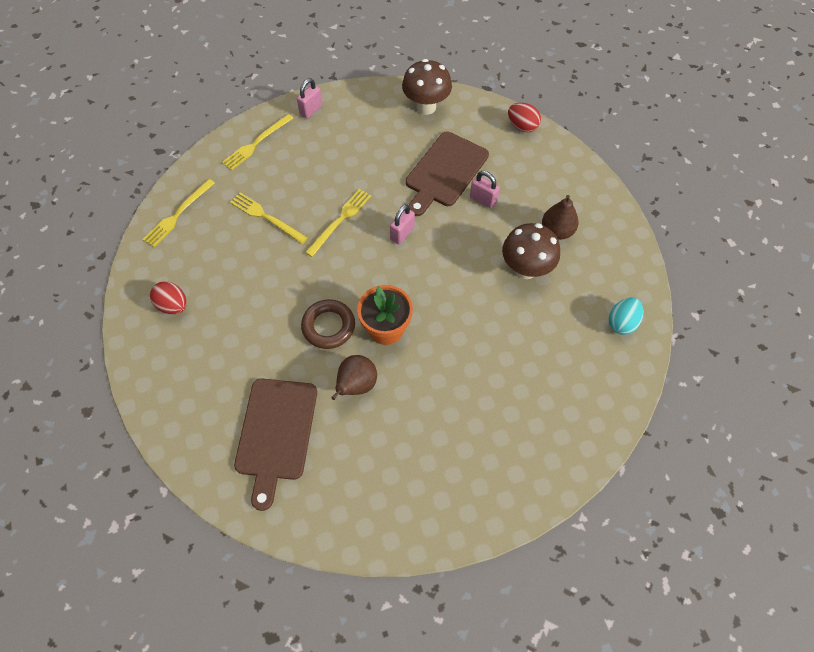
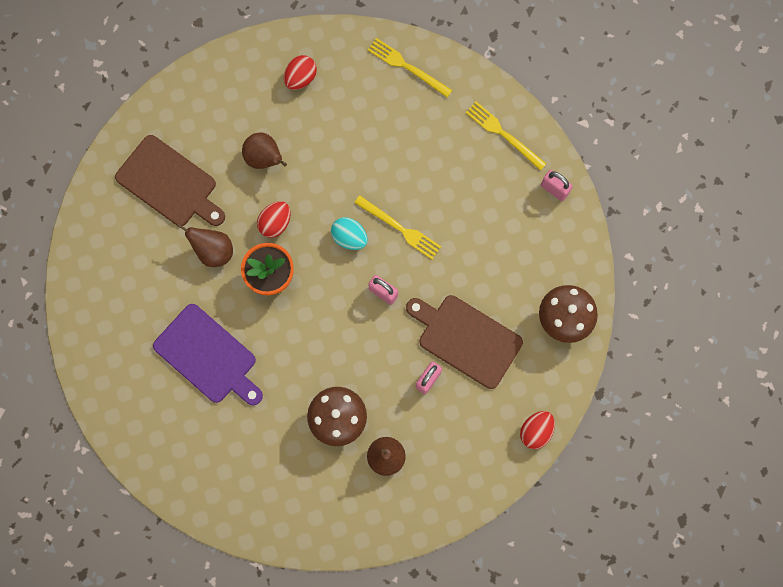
camera: 90 degrees right, 15 degrees up
yellow fork [230,192,308,244] -> none
brown cutting board [234,378,317,511] -> brown cutting board turned 150 degrees counterclockwise [115,135,225,226]
brown ring [301,299,355,349] -> red egg [257,201,291,238]
turquoise egg [609,297,643,335] -> turquoise egg moved to [331,217,368,250]
none -> purple cutting board [153,304,263,406]
none -> brown pear [242,132,287,169]

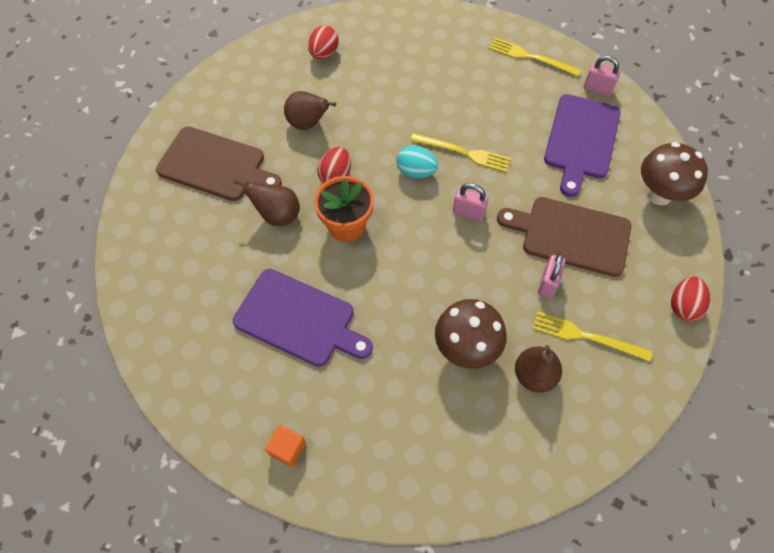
camera: 15 degrees left, 15 degrees down
yellow fork [368,38,453,98] -> yellow fork moved to [532,311,652,361]
none -> orange cube [265,424,306,467]
none -> purple cutting board [544,94,621,197]

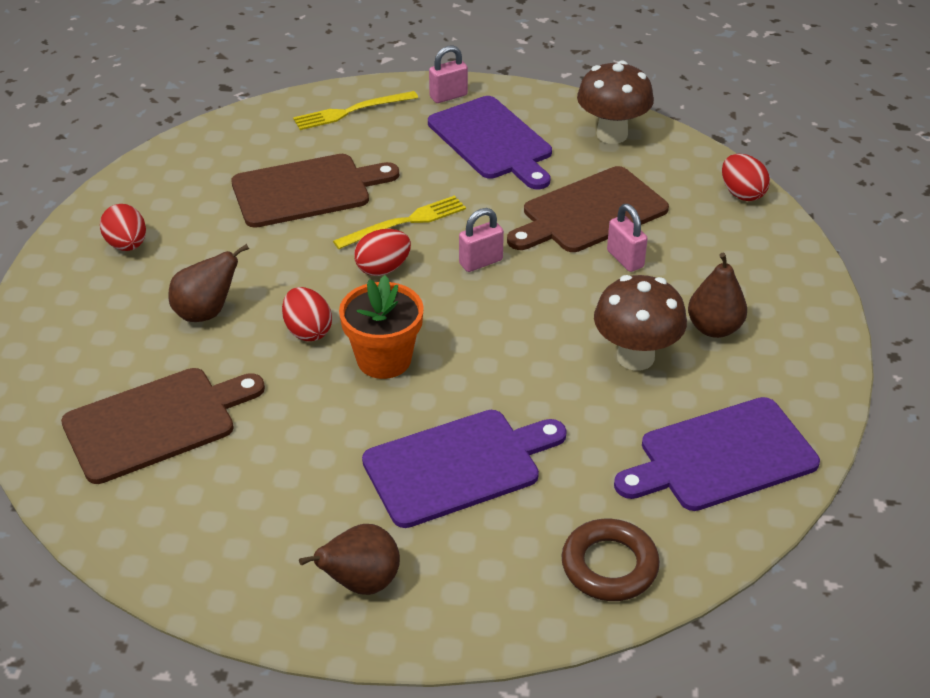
camera: 50 degrees left, 20 degrees down
brown pear [233,179,300,226] -> brown pear moved to [299,524,400,595]
orange cube [265,424,306,467] -> brown ring [562,519,660,601]
turquoise egg [396,146,438,178] -> red egg [354,229,411,276]
yellow fork [532,311,652,361] -> none
none -> brown cutting board [231,154,399,228]
none -> purple cutting board [614,397,820,511]

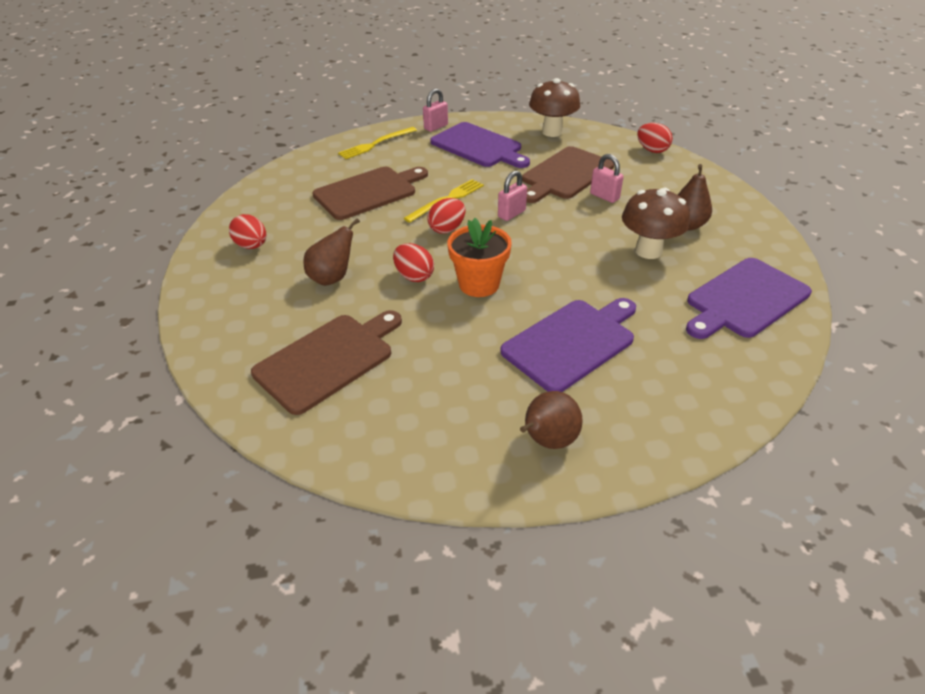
camera: 15 degrees left, 0 degrees up
brown ring [562,519,660,601] -> none

